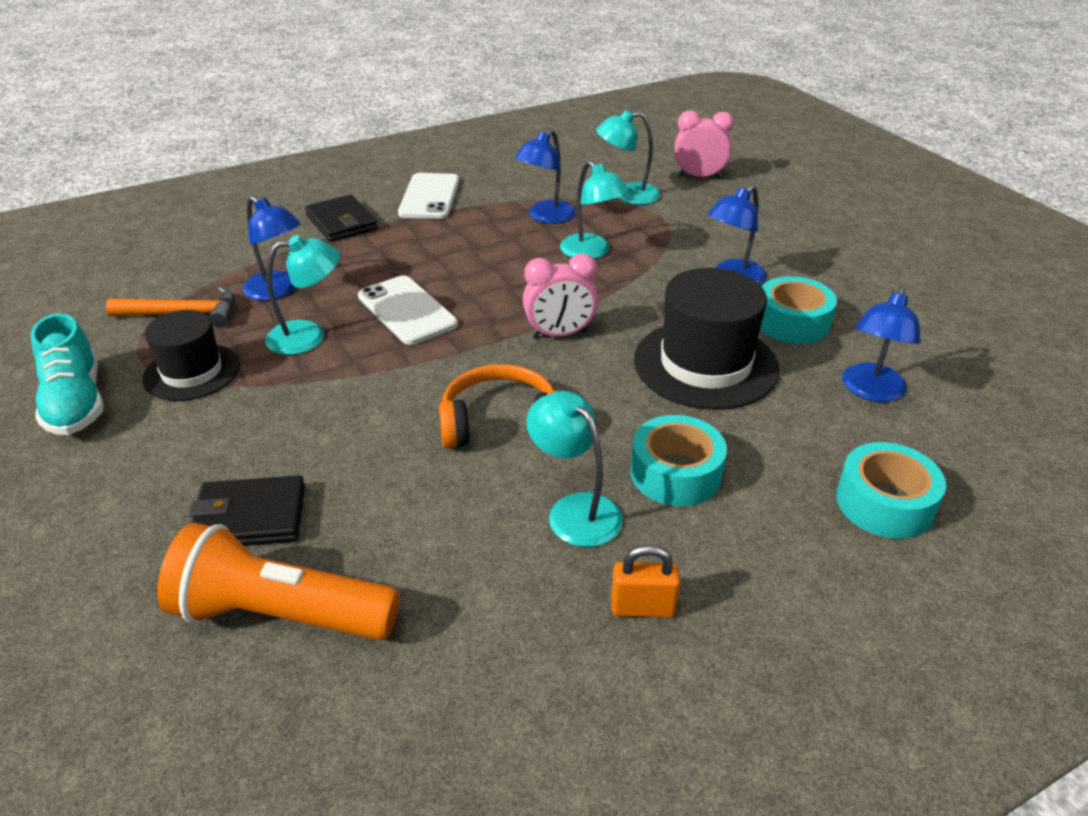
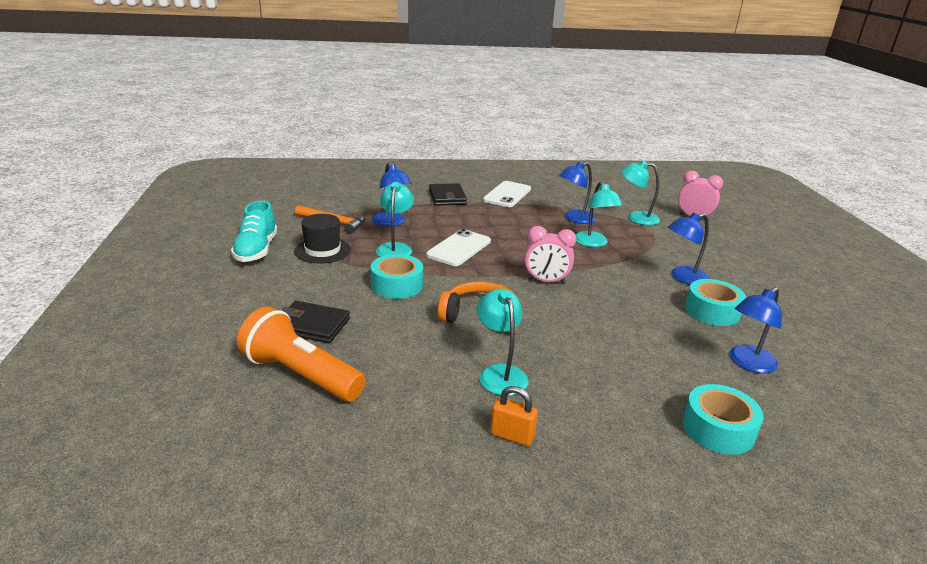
camera: 20 degrees right, 10 degrees down
turquoise lamp [265,235,340,355] -> turquoise lamp turned 90 degrees counterclockwise [376,182,414,257]
white phone [358,275,458,345] -> white phone turned 45 degrees clockwise [426,229,491,266]
turquoise tape [630,415,727,506] -> turquoise tape moved to [371,254,423,299]
black hat [634,268,780,410] -> none

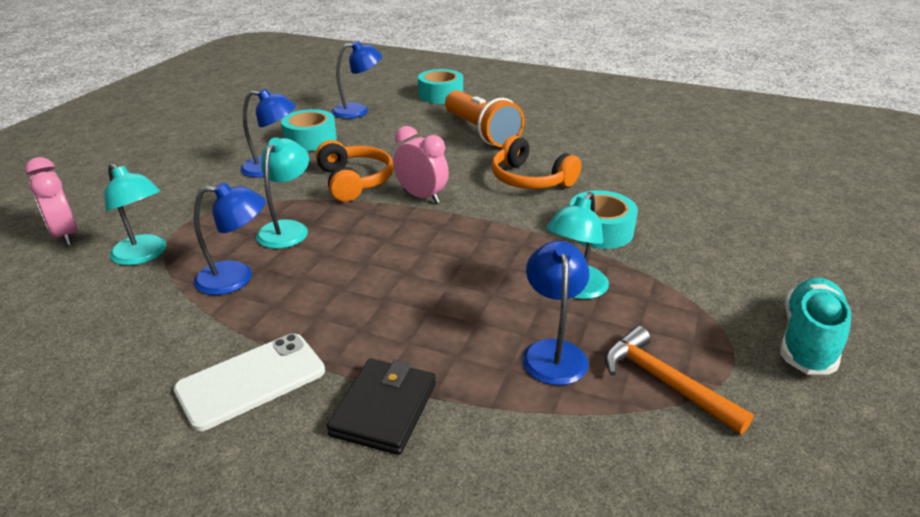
camera: 150 degrees left, 5 degrees up
orange flashlight [237,306,366,402] -> orange flashlight moved to [445,90,525,147]
black wallet [281,301,350,343] -> none
black hat [294,214,351,264] -> none
white phone [426,229,491,266] -> none
turquoise lamp [477,289,528,396] -> none
orange padlock [490,386,538,446] -> none
none -> orange headphones [316,140,394,202]

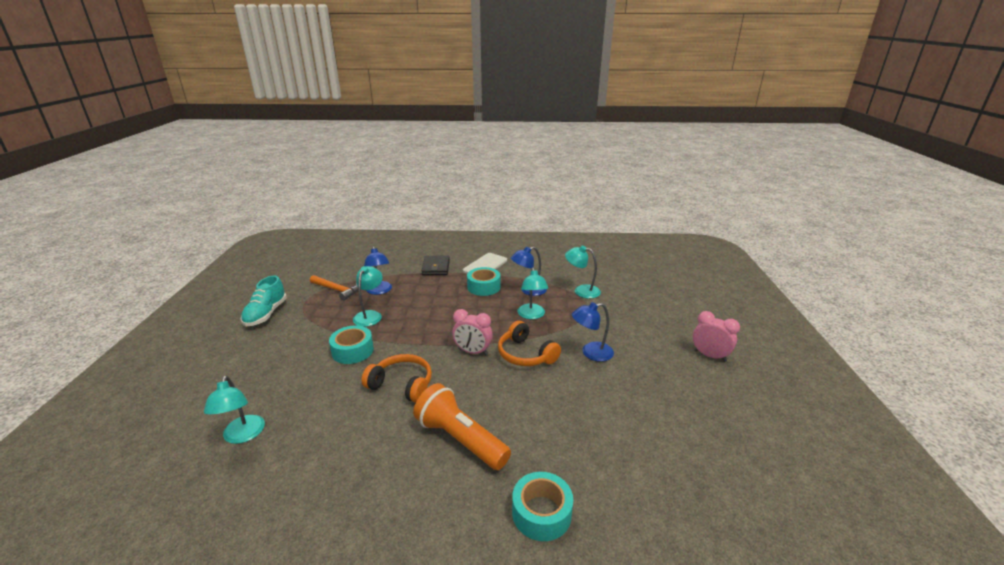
camera: 160 degrees right, 5 degrees down
pink clock [25,157,77,246] -> pink clock moved to [693,311,740,362]
turquoise tape [281,109,337,151] -> turquoise tape moved to [467,267,500,296]
blue lamp [332,41,382,119] -> none
none -> turquoise lamp [204,376,265,444]

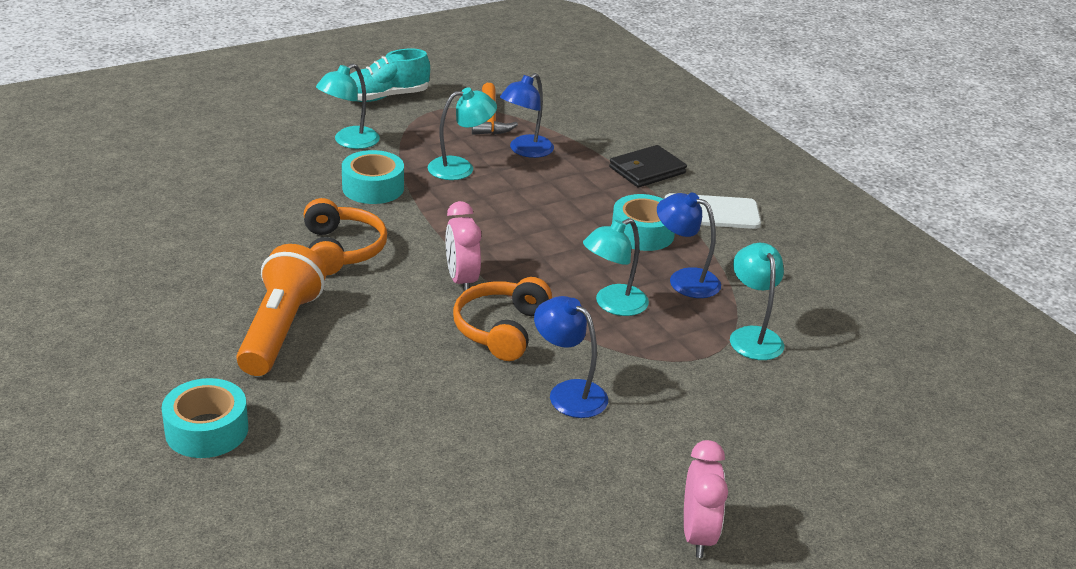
camera: 55 degrees right, 5 degrees up
turquoise lamp [204,376,265,444] -> turquoise lamp moved to [316,63,380,149]

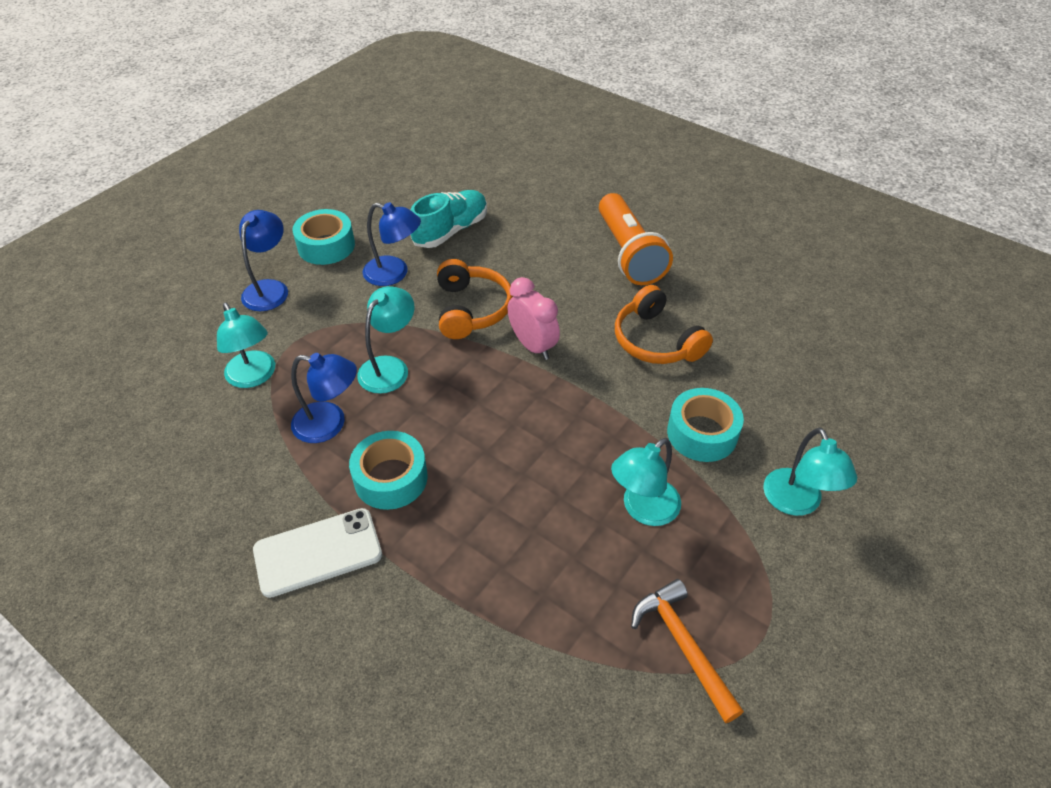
camera: 160 degrees right, 15 degrees up
turquoise tape [162,378,248,458] -> turquoise tape moved to [293,209,355,265]
turquoise lamp [316,63,380,149] -> turquoise lamp turned 150 degrees clockwise [764,428,857,516]
turquoise shoe [349,49,430,102] -> turquoise shoe moved to [410,190,487,248]
blue lamp [500,73,554,158] -> blue lamp moved to [239,210,288,311]
black wallet [609,145,687,188] -> none
pink clock [684,440,728,558] -> none

